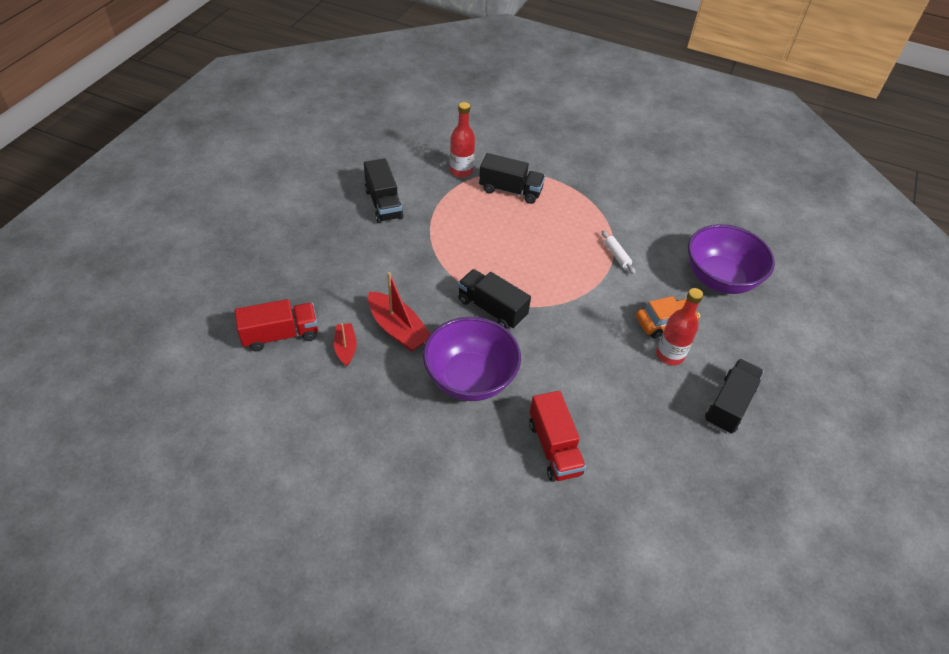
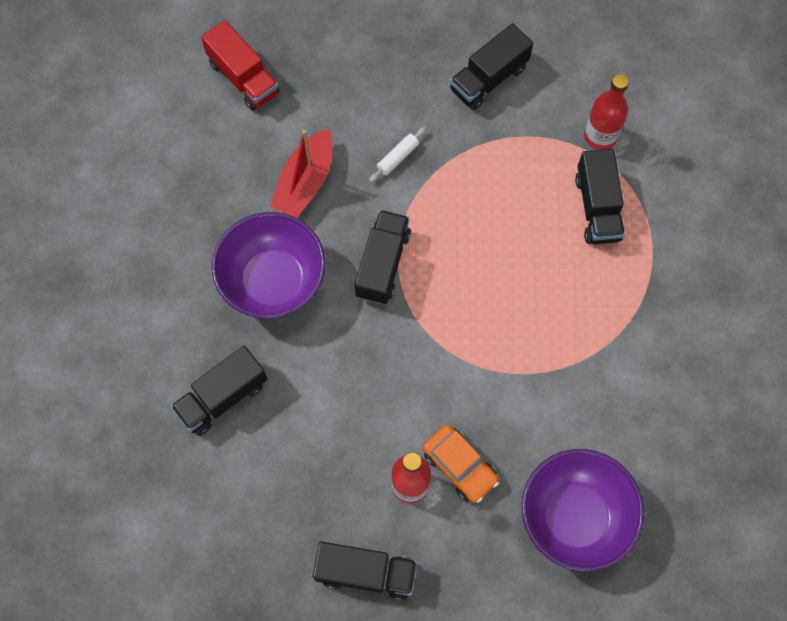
camera: 70 degrees right, 20 degrees up
red boat [334,323,357,367] -> none
red truck [529,391,586,482] -> black truck [171,346,267,436]
white rolling pin [602,230,636,274] -> white rolling pin moved to [369,127,427,183]

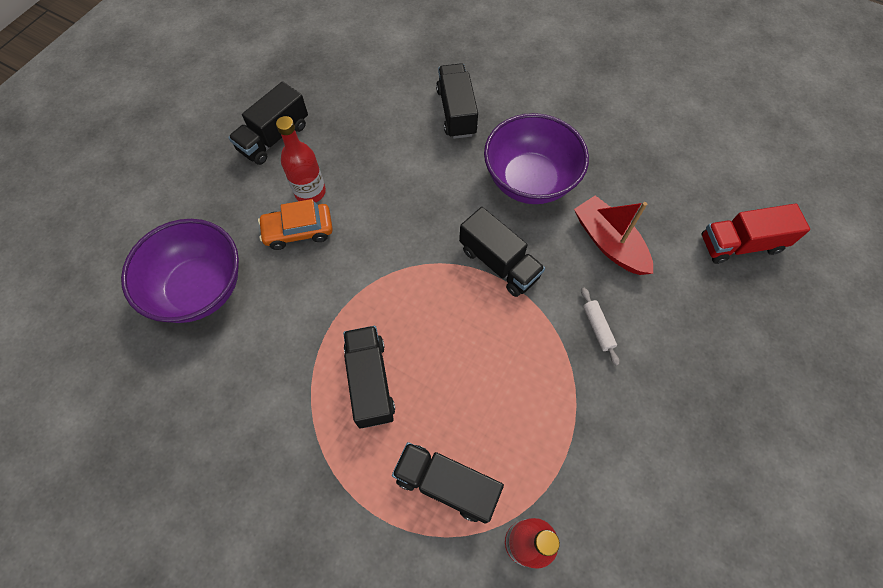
camera: 120 degrees right, 5 degrees down
black truck [450,23,533,110] -> black truck moved to [343,326,395,428]

